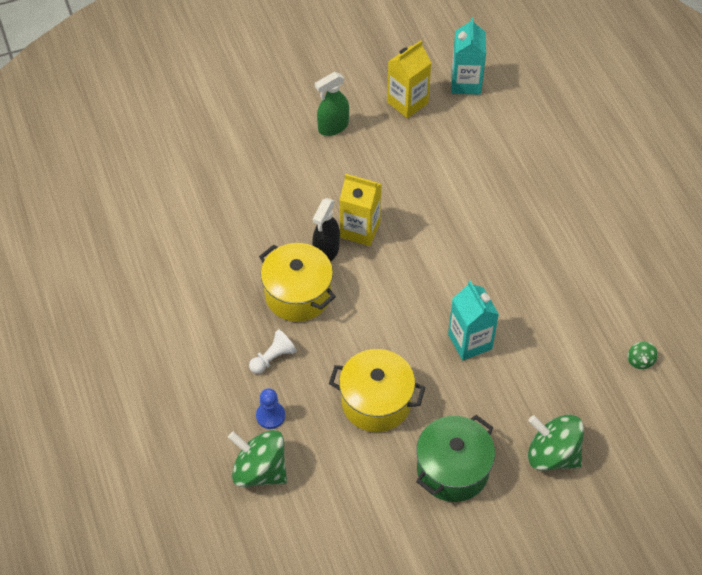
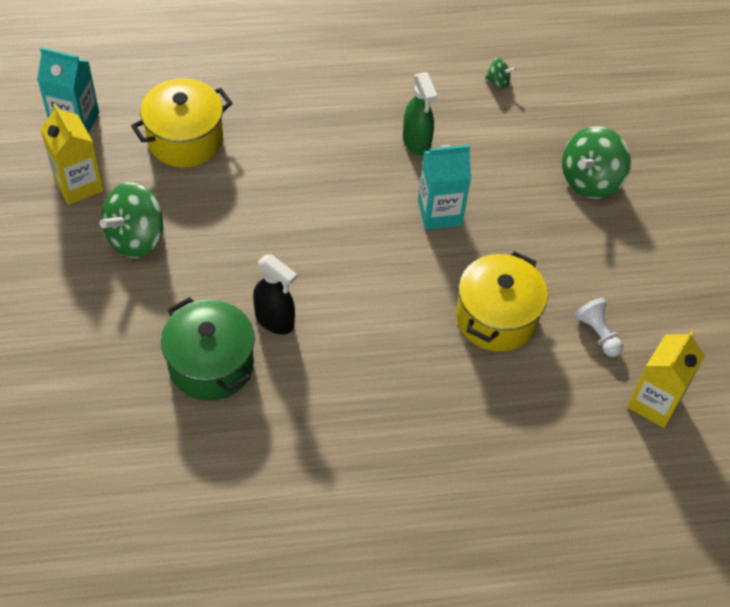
camera: 80 degrees left, 0 degrees up
green spinning top [228,430,287,487] -> green spinning top moved to [100,182,163,258]
white pawn [249,329,297,374] -> white pawn moved to [574,298,623,357]
blue pawn [256,388,285,429] -> none
yellow pot [259,243,336,322] -> yellow pot moved to [131,78,233,167]
green spray bottle [315,72,349,136] -> green spray bottle moved to [403,72,437,156]
yellow carton [340,174,382,246] -> yellow carton moved to [627,330,705,428]
green pot [416,415,495,502] -> green pot moved to [161,297,255,401]

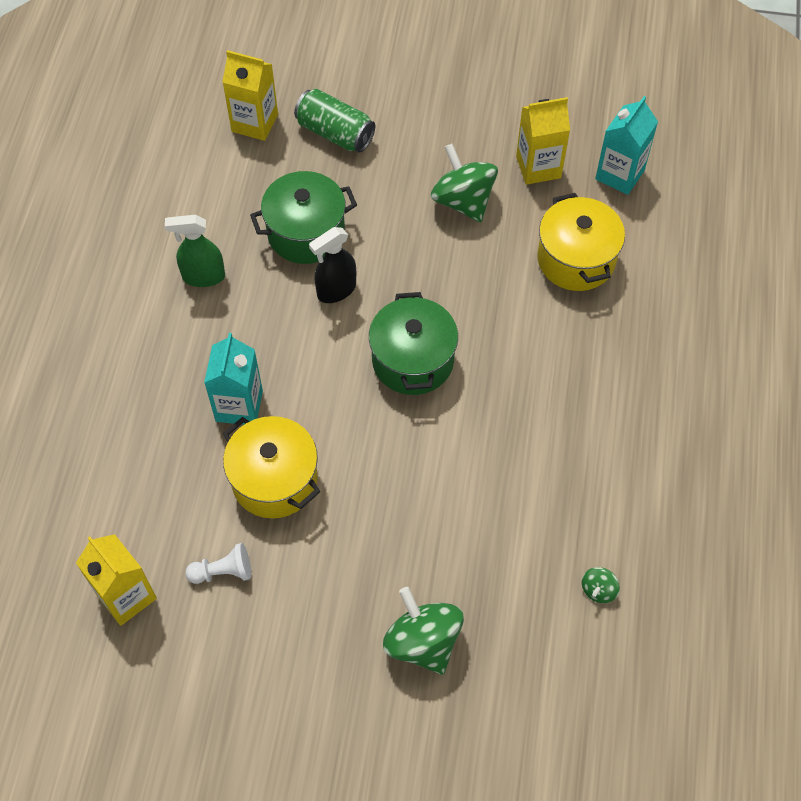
camera: 110 degrees right, 5 degrees up
green spray bottle [403,72,437,156] -> green spray bottle moved to [165,215,225,287]
turquoise carton [418,145,471,230] -> turquoise carton moved to [204,333,263,425]
none -> yellow carton [222,50,278,141]
none -> green can [294,89,375,153]
none -> green pot [369,292,458,395]

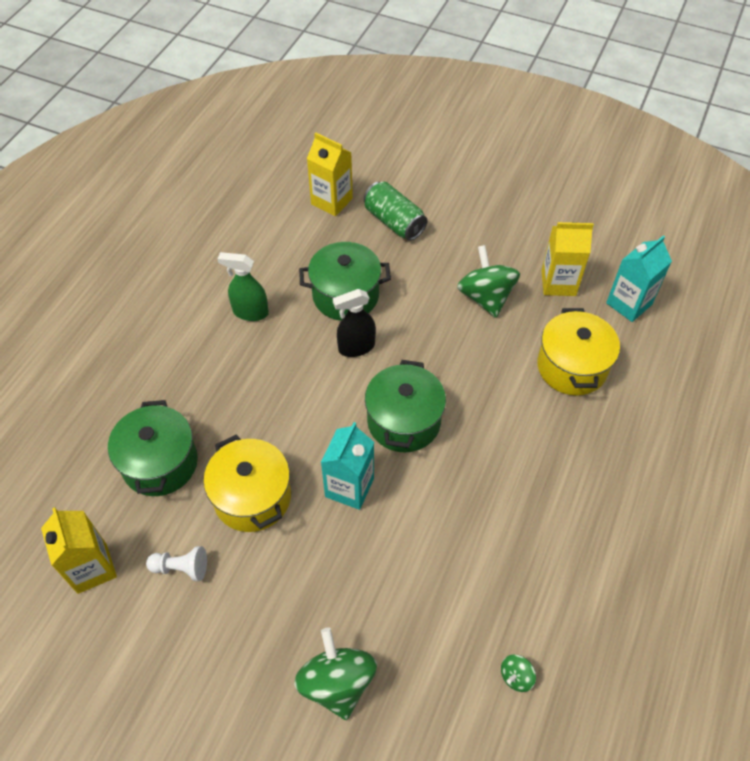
camera: 15 degrees right, 5 degrees down
turquoise carton [204,333,263,425] -> turquoise carton moved to [321,422,374,510]
none -> green pot [108,400,198,496]

